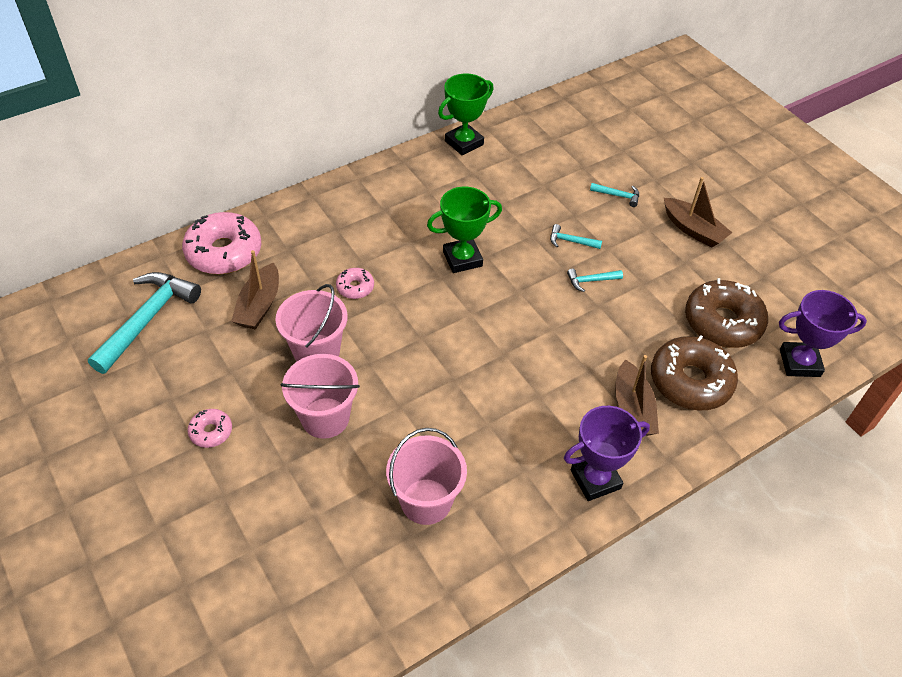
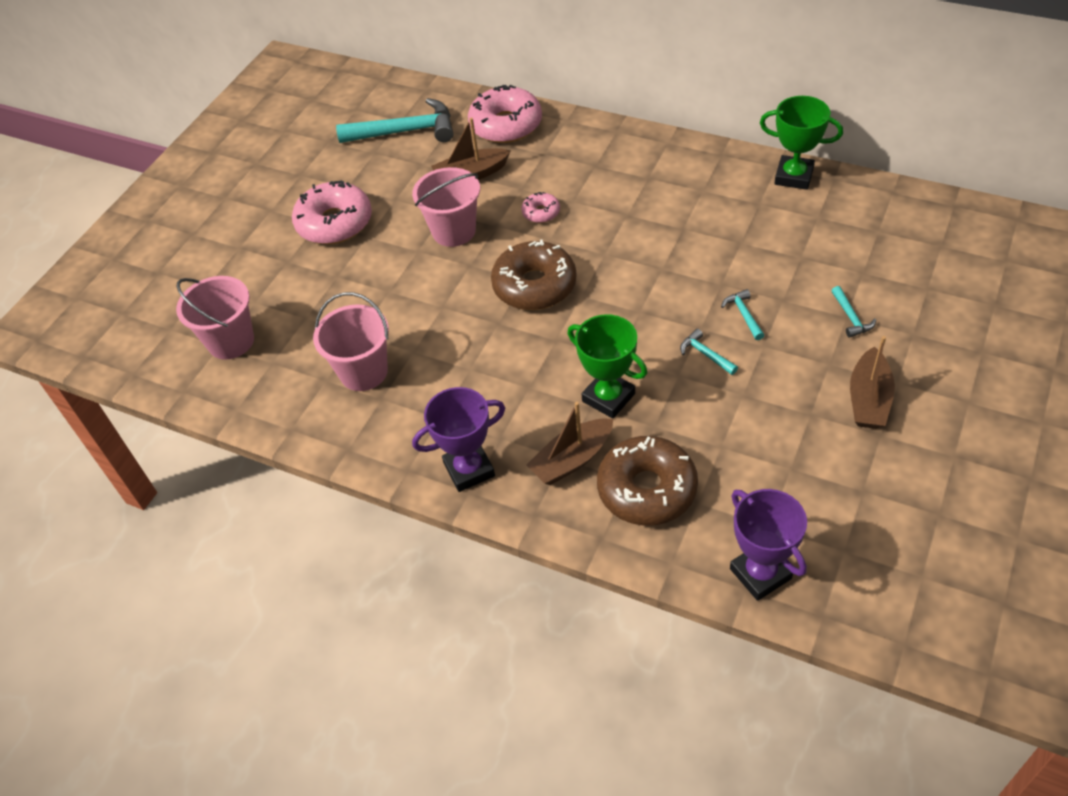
camera: 65 degrees right, 0 degrees up
pink donut [187,409,232,448] -> pink donut [292,180,372,244], size x2.07
pink bucket [280,354,360,439] -> pink bucket moved to [176,276,254,360]
green trophy [427,187,502,273] -> green trophy moved to [568,314,647,418]
purple trophy [564,406,650,501] -> purple trophy turned 60 degrees counterclockwise [412,387,505,492]
brown donut [685,278,768,348] -> brown donut moved to [491,240,577,310]

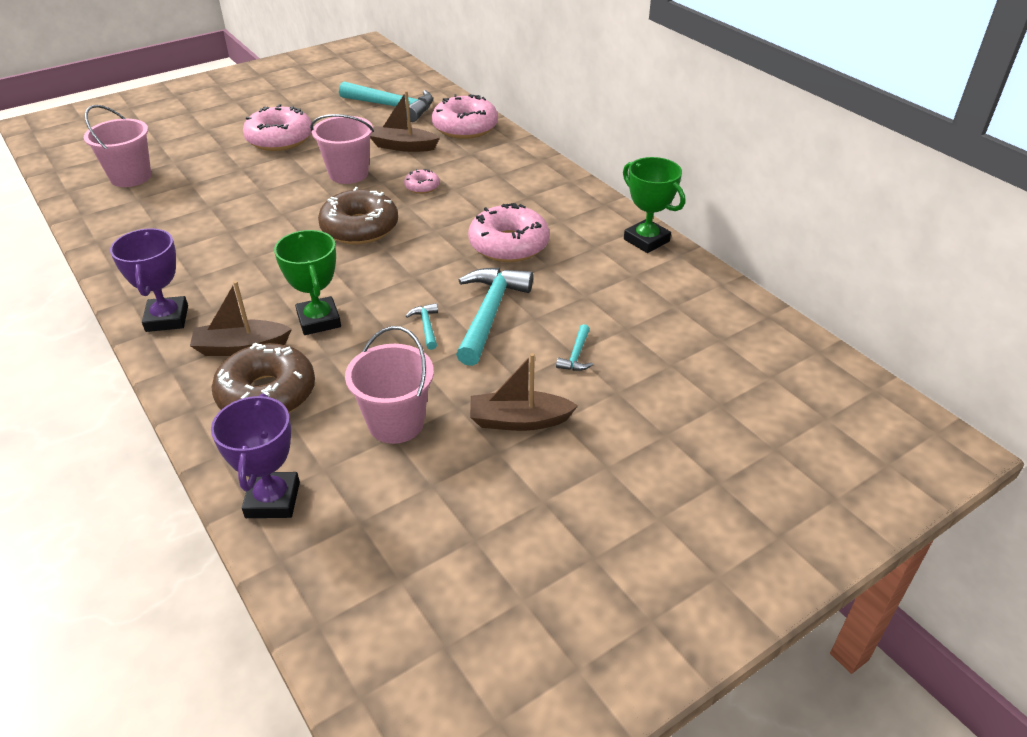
camera: 25 degrees right, 10 degrees down
pink bucket [313,292,389,391] -> pink bucket moved to [345,326,434,444]
purple trophy [412,387,505,492] -> purple trophy turned 75 degrees clockwise [110,228,188,332]
turquoise hammer [721,289,764,340] -> turquoise hammer [456,268,533,366], size x2.24
brown boat [850,336,895,429] -> brown boat turned 45 degrees clockwise [470,353,578,431]
none -> pink donut [468,203,549,262]

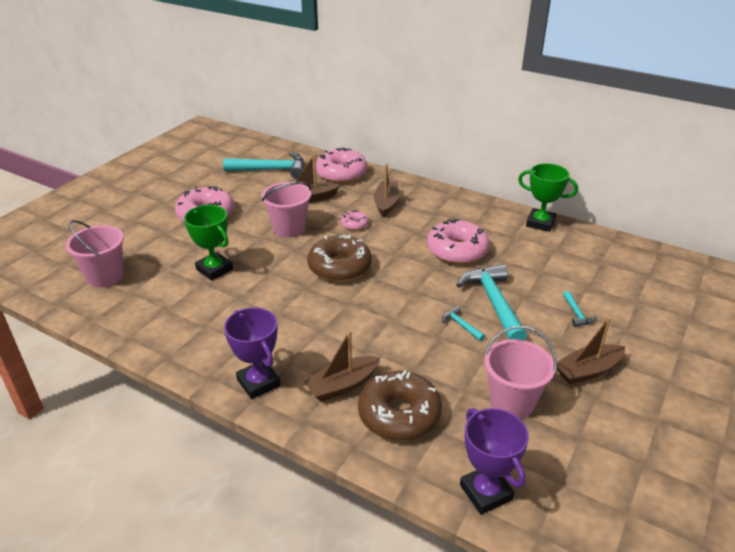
camera: 25 degrees left, 5 degrees down
green trophy [274,230,341,335] -> green trophy moved to [184,205,233,281]
none -> brown boat [374,163,399,217]

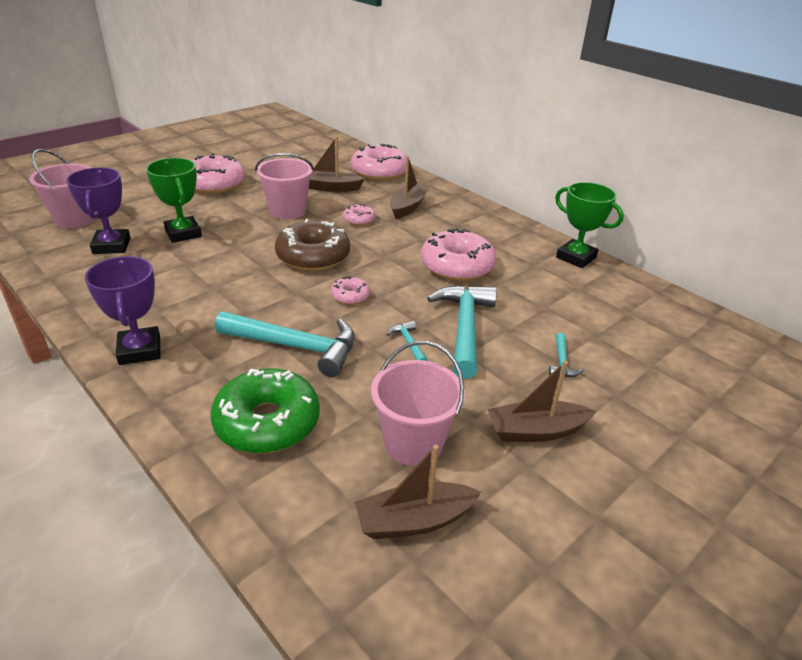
camera: 15 degrees right, 0 degrees up
turquoise hammer [223,152,304,179] -> turquoise hammer moved to [215,311,355,377]
brown boat [304,330,381,402] -> brown boat moved to [355,445,481,539]
brown donut [358,370,442,441] -> green donut [211,368,320,453]
purple trophy [460,408,529,515] -> purple trophy moved to [66,167,131,254]
none -> pink donut [331,276,370,305]

